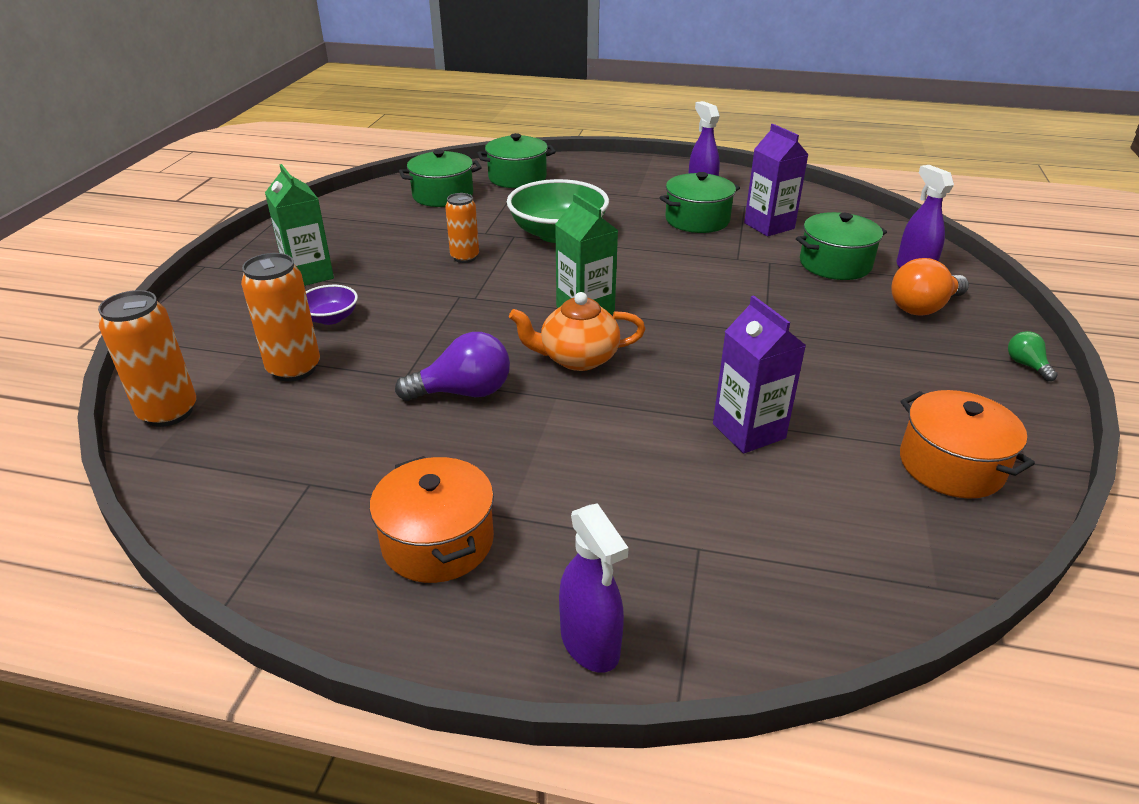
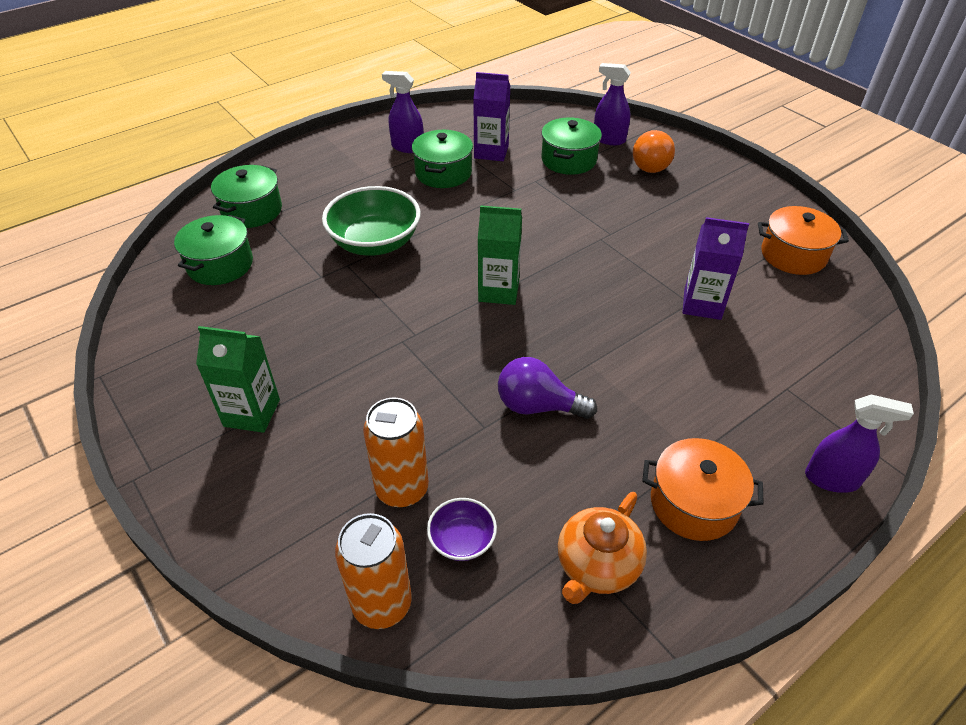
camera: 50 degrees left, 10 degrees up
purple bowl [306,285,358,325] -> purple bowl moved to [427,498,497,561]
purple light bulb [395,332,510,401] -> purple light bulb turned 105 degrees counterclockwise [498,357,597,419]
orange can [445,193,479,263] -> none
orange teapot [509,292,645,371] -> orange teapot moved to [558,492,647,604]
green light bulb [1008,331,1058,381] -> none

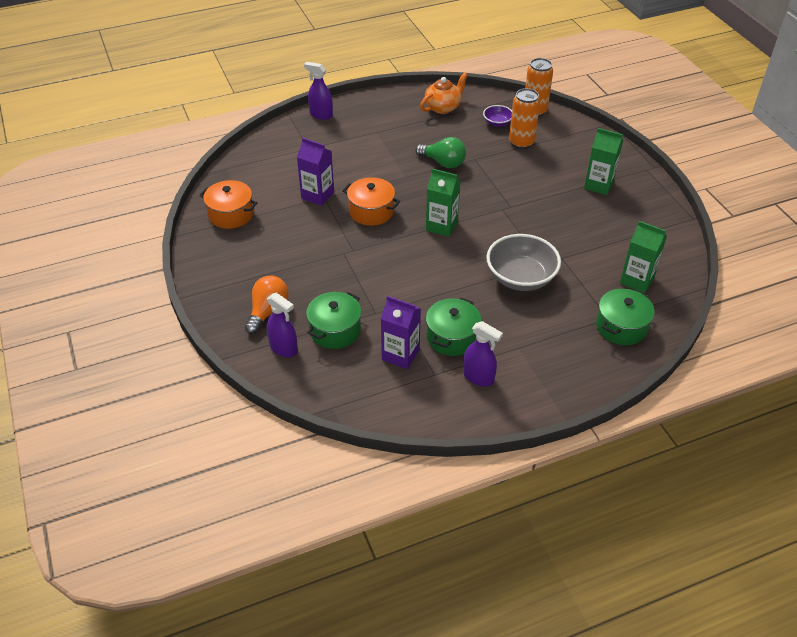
camera: 165 degrees left, 0 degrees up
green pot [174,215,253,285] -> green carton [620,221,667,293]
green bowl [322,186,421,256] -> grey bowl [486,234,561,291]
purple light bulb [498,357,597,419] -> green light bulb [415,137,466,168]
orange pot [642,438,764,541] -> orange pot moved to [343,177,400,226]

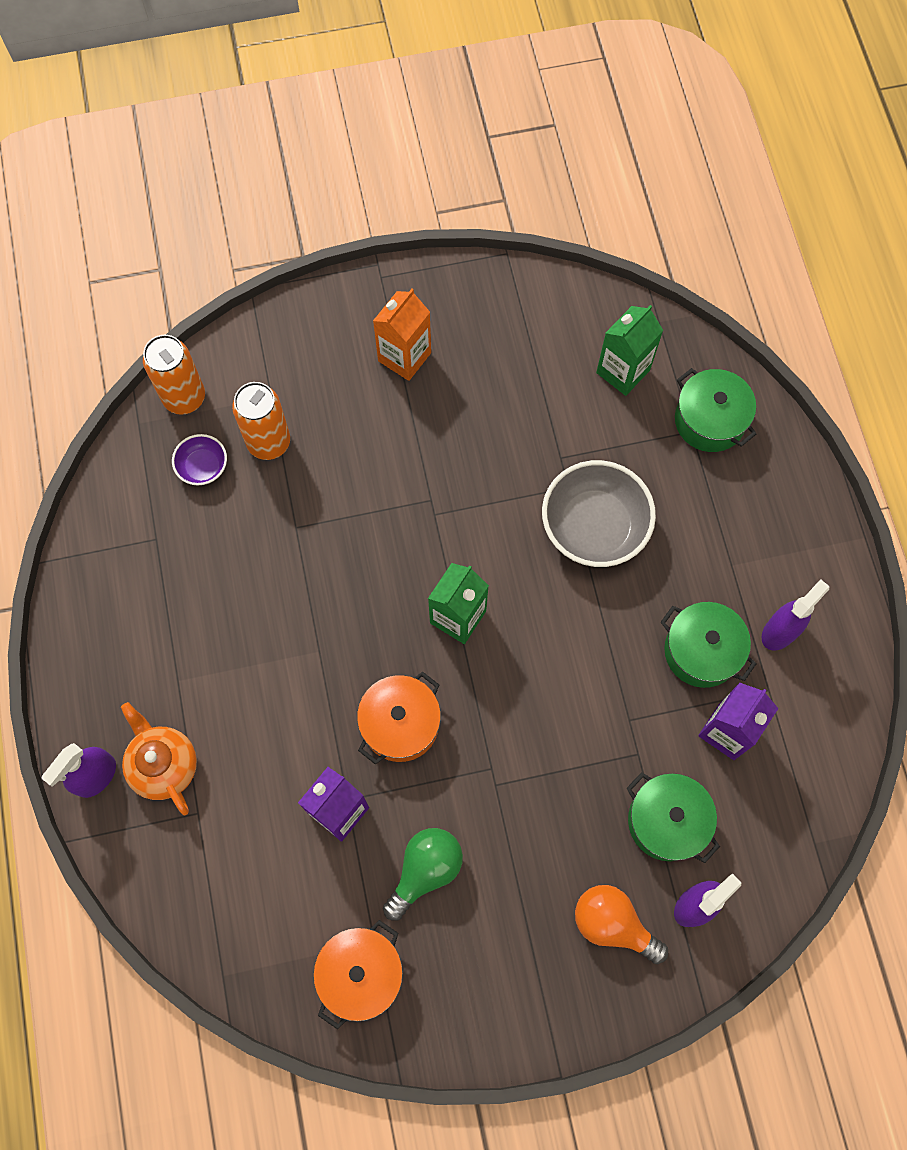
camera: 80 degrees left, 25 degrees up
green light bulb [415,137,466,168] -> green light bulb moved to [383,828,463,921]
orange teapot [420,72,468,114] -> orange teapot moved to [121,702,197,815]
green carton [584,128,623,195] -> orange carton [373,289,431,381]

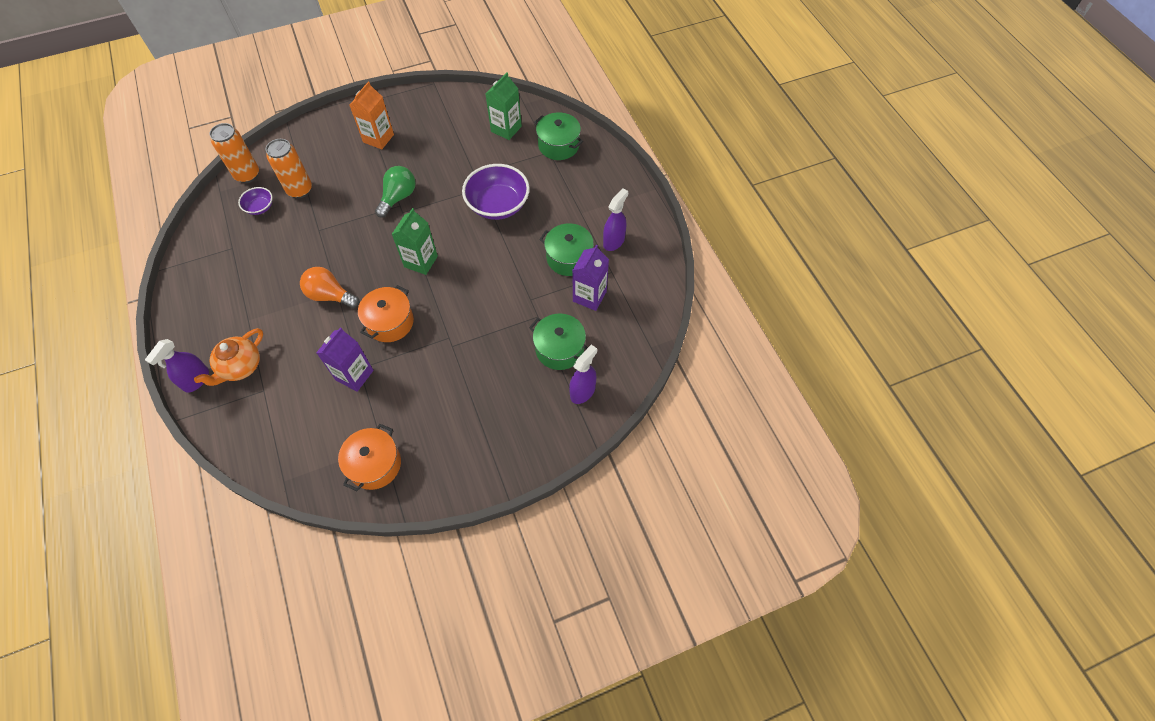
camera: 10 degrees left, 10 degrees down
orange teapot [121,702,197,815] -> orange teapot turned 105 degrees counterclockwise [194,328,263,386]
green light bulb [383,828,463,921] -> green light bulb moved to [375,166,416,218]
grey bowl [542,460,656,567] -> purple bowl [462,164,530,220]
orange light bulb [575,885,668,964] -> orange light bulb moved to [300,267,359,308]

